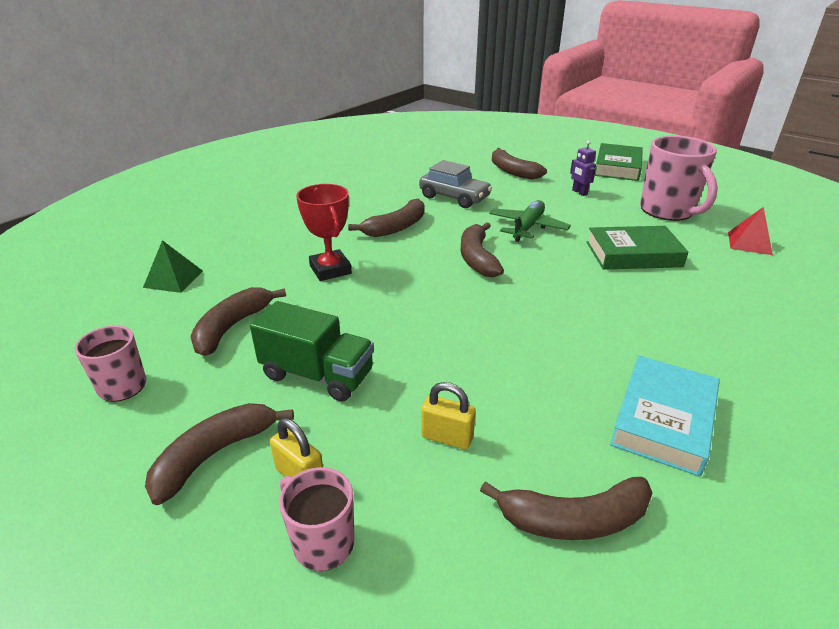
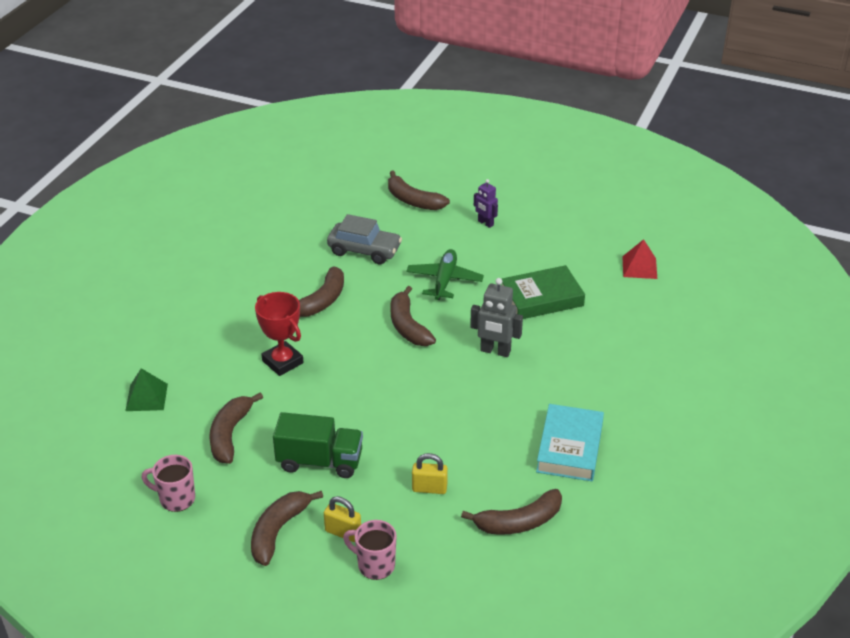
camera: 15 degrees left, 5 degrees up
green book [595,143,643,181] -> none
pink mug [640,136,718,221] -> none
none -> grey robot [470,278,523,357]

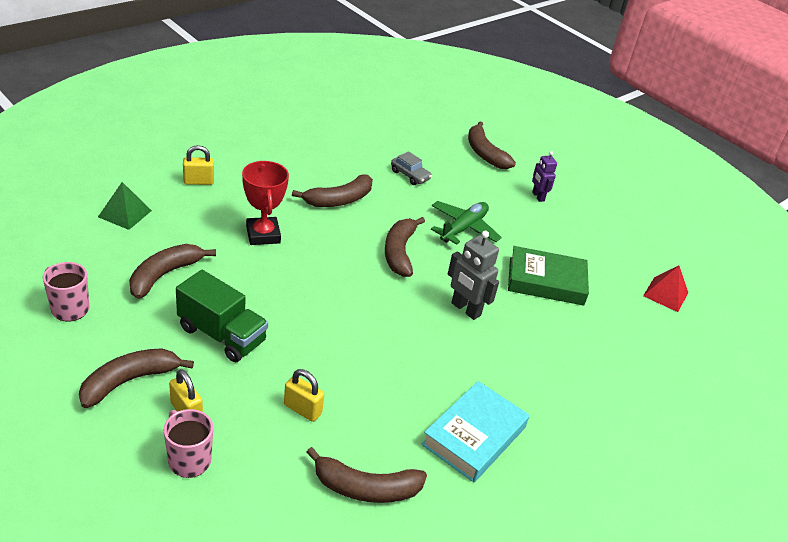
camera: 20 degrees right, 0 degrees up
grey car [327,214,402,264] -> grey car [391,151,432,185], size x0.60
none -> yellow padlock [183,145,214,185]

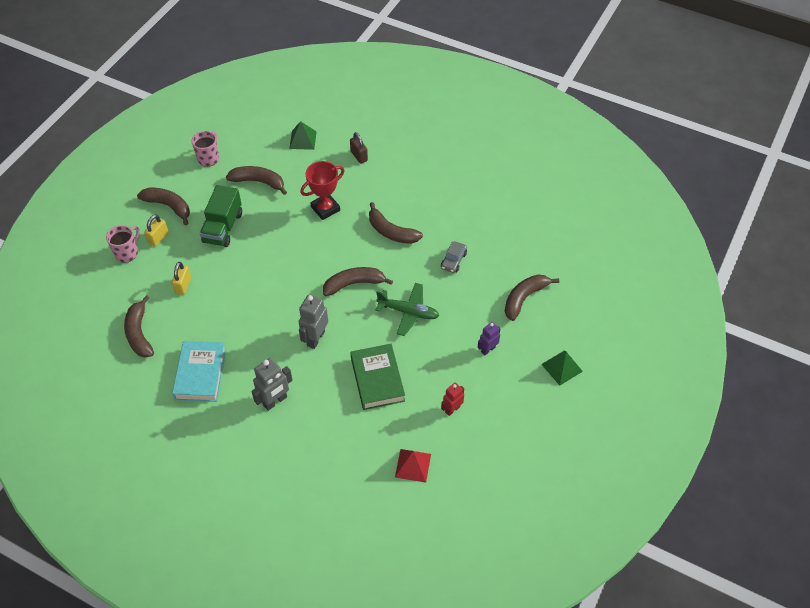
camera: 75 degrees right, 15 degrees up
yellow padlock [183,145,214,185] -> brown padlock [350,132,368,164]
turquoise book [421,381,530,482] -> turquoise book turned 75 degrees clockwise [172,341,226,402]
none -> grey robot [251,358,292,411]
none -> red robot [441,383,464,416]
none -> green pyramid [541,351,583,386]

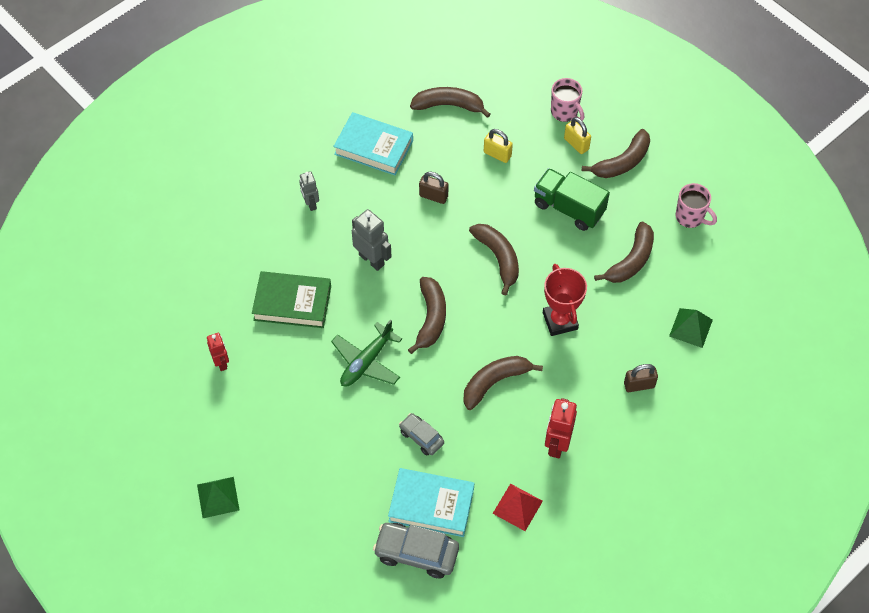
camera: 110 degrees right, 5 degrees up
grey robot [251,358,292,411] -> grey robot [299,171,319,211], size x0.64
red pyramid [395,449,431,483] -> red pyramid moved to [492,484,543,531]
purple robot [478,322,500,356] -> none
brown banana [505,275,559,321] -> brown banana moved to [469,224,519,295]
none -> grey car [373,523,459,578]
none -> turquoise book [388,468,474,537]
none -> brown padlock [419,172,448,204]
none -> red robot [545,398,577,458]

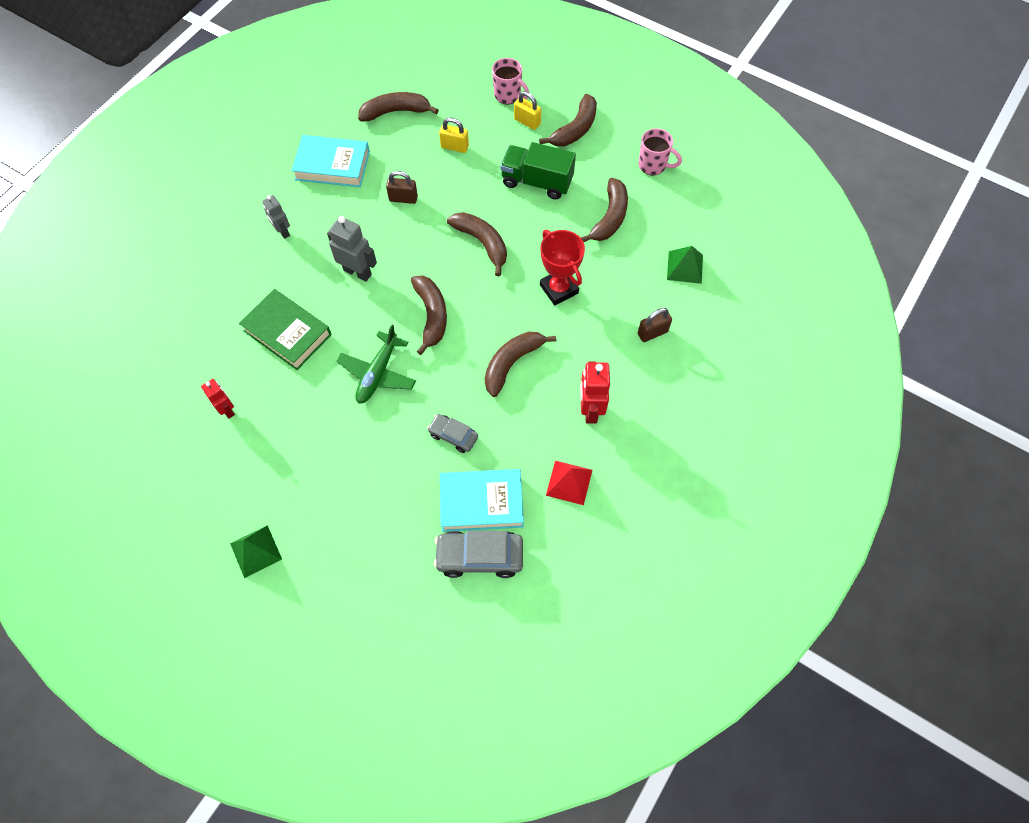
camera: 15 degrees left, 5 degrees up
green book [252,271,331,328] -> green book turned 45 degrees clockwise [239,289,332,370]

